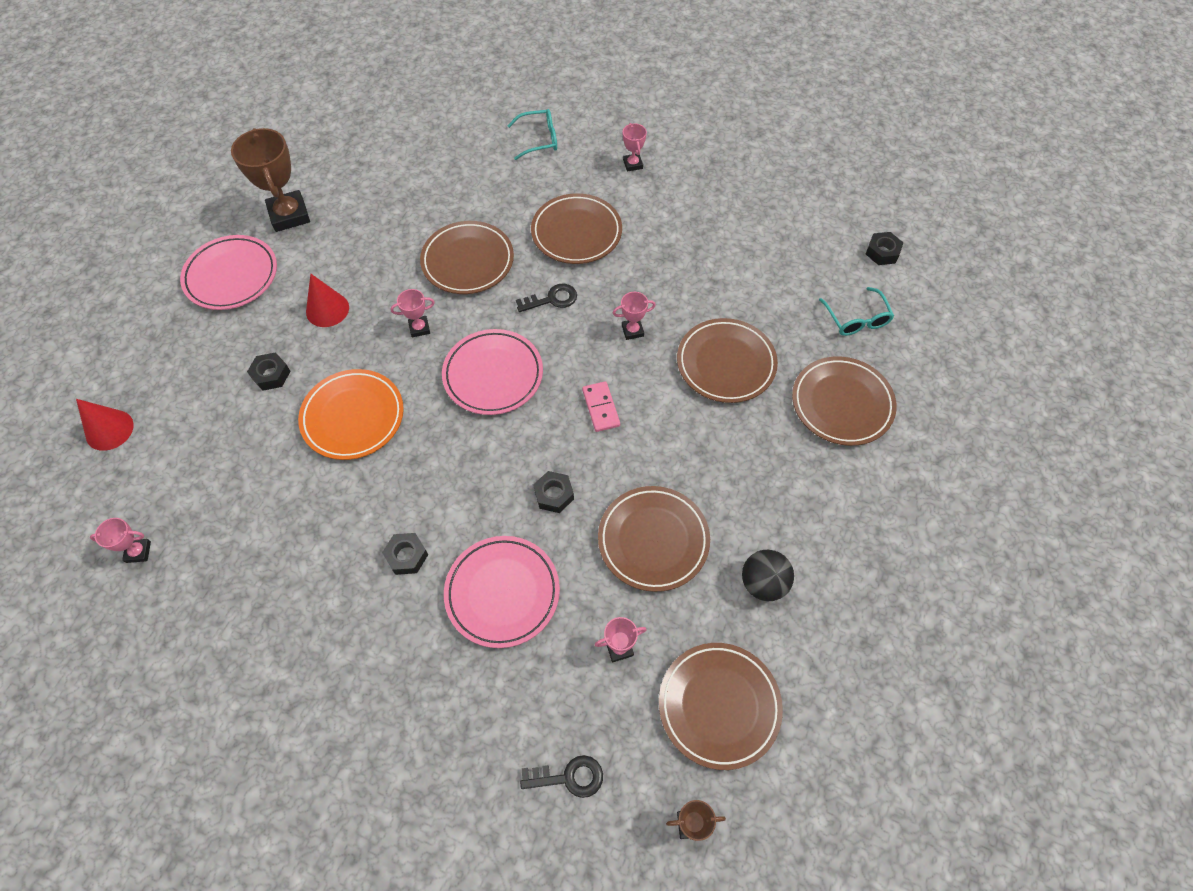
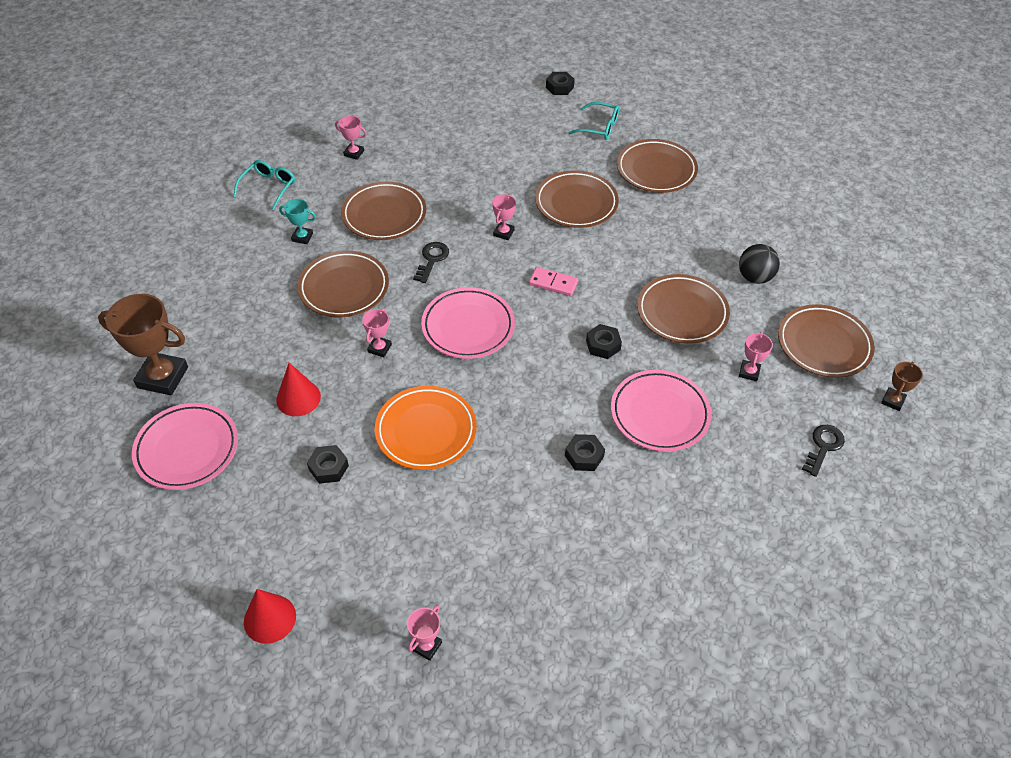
camera: 55 degrees left, 10 degrees down
none -> turquoise trophy [279,199,316,244]

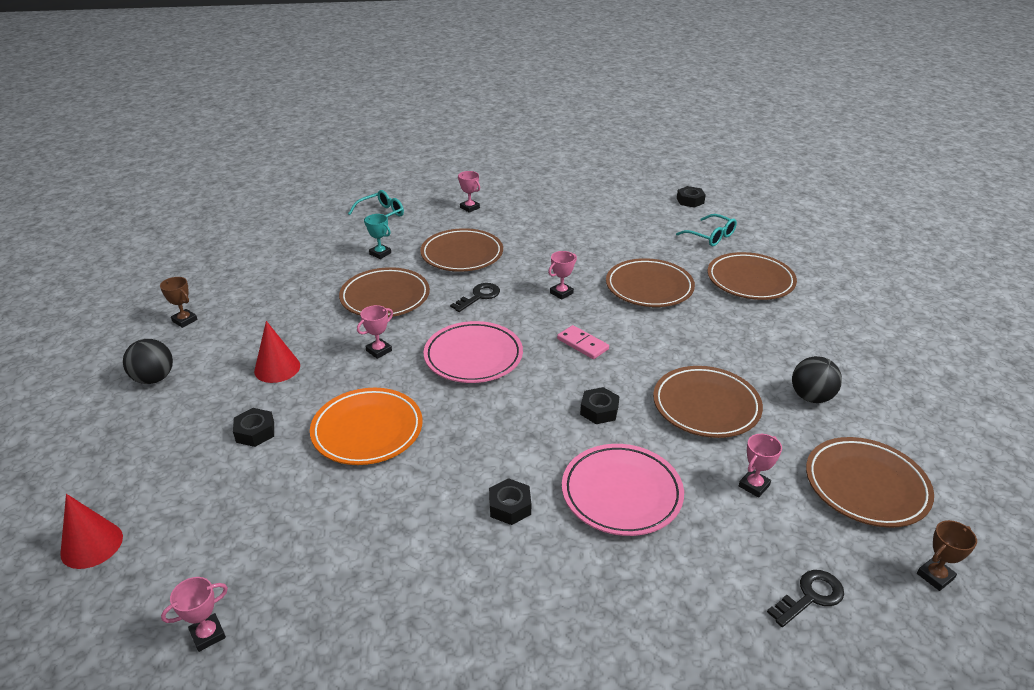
camera: 25 degrees right, 15 degrees down
brown trophy [98,294,188,395] -> brown trophy [160,277,198,328], size x0.49
pink plate [132,403,238,490] -> black ball [123,339,173,384]

